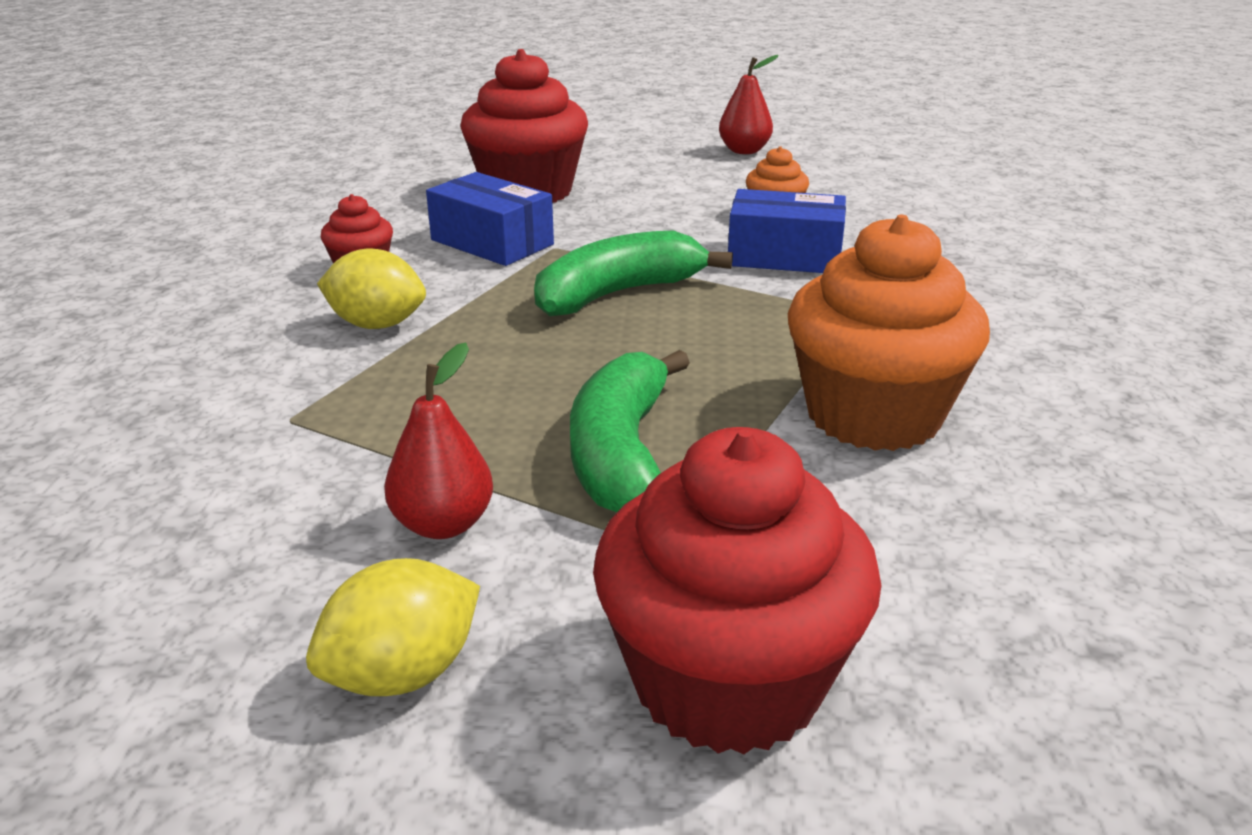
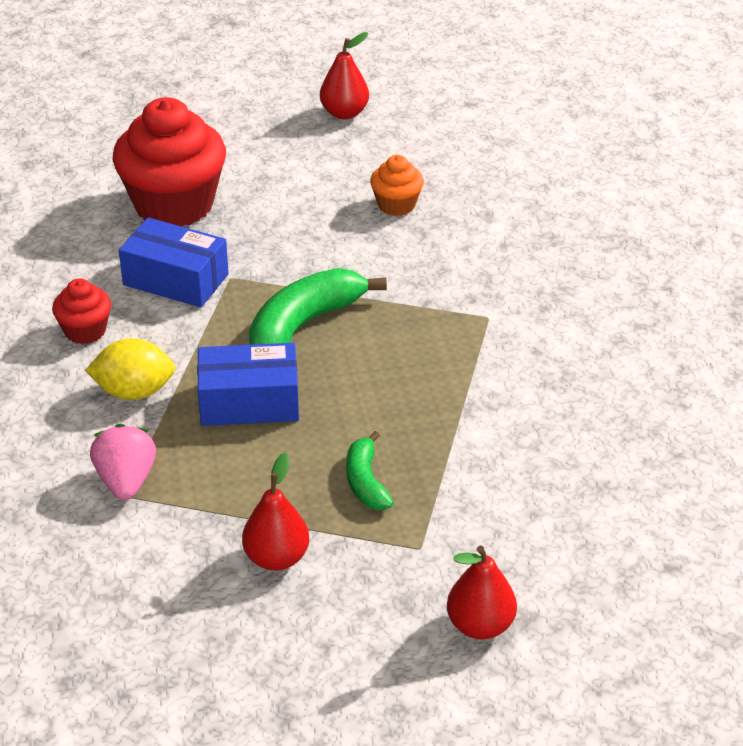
camera: 15 degrees left, 10 degrees up
yellow lemon [306,558,480,696] -> none
green banana [570,350,690,512] -> green banana [346,431,394,510], size x0.56
red cupcake [593,427,882,754] -> red pear [447,546,517,639]
blue box [728,189,846,273] -> blue box moved to [197,343,299,426]
orange cupcake [788,215,990,451] -> none
none -> pink strawberry [90,424,156,500]

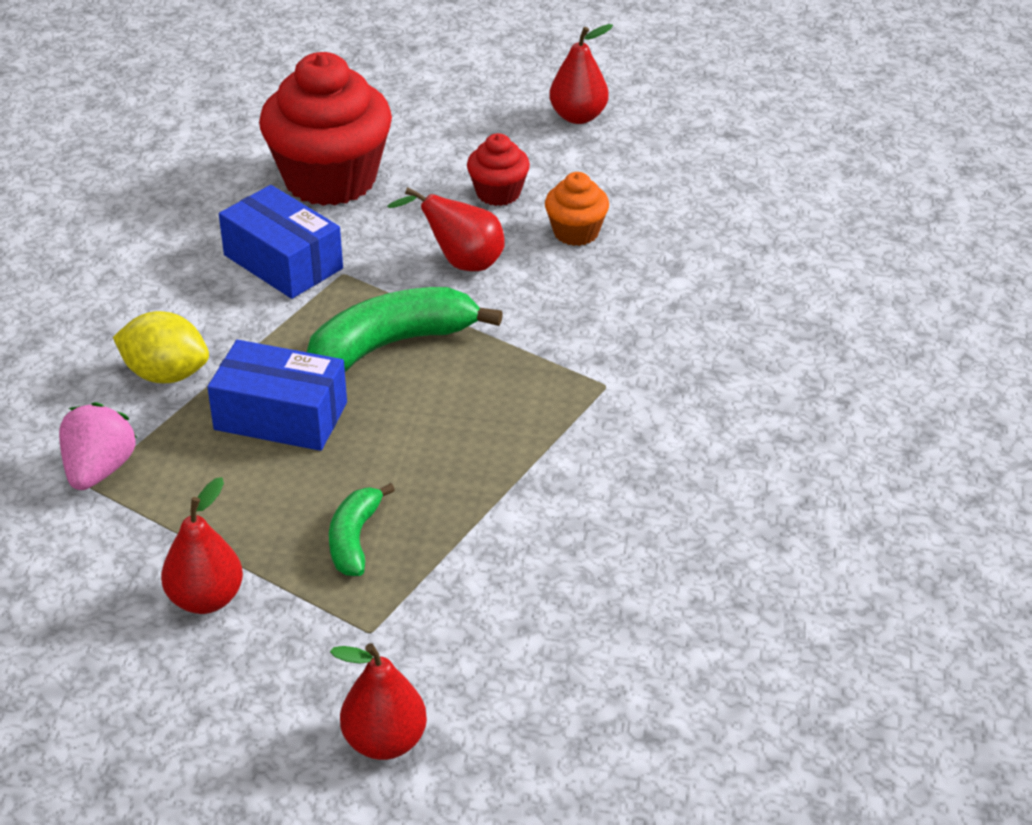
camera: 20 degrees right, 0 degrees up
red cupcake [52,278,111,344] -> red cupcake moved to [467,133,530,206]
none -> red pear [387,187,505,271]

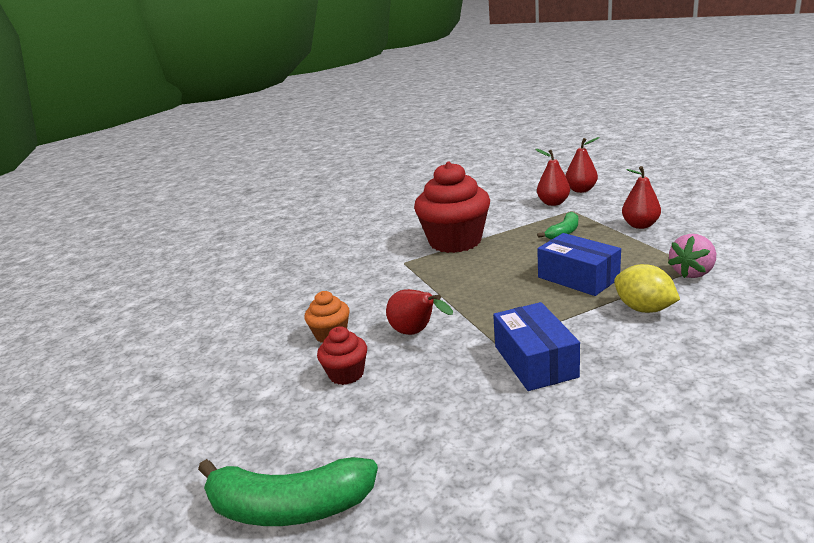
camera: 145 degrees left, 15 degrees down
red cupcake [259,52,392,206] -> red cupcake moved to [414,162,490,253]
green banana [307,287,503,372] -> green banana moved to [198,457,378,526]
red pear [549,24,613,124] -> red pear moved to [535,149,570,206]

